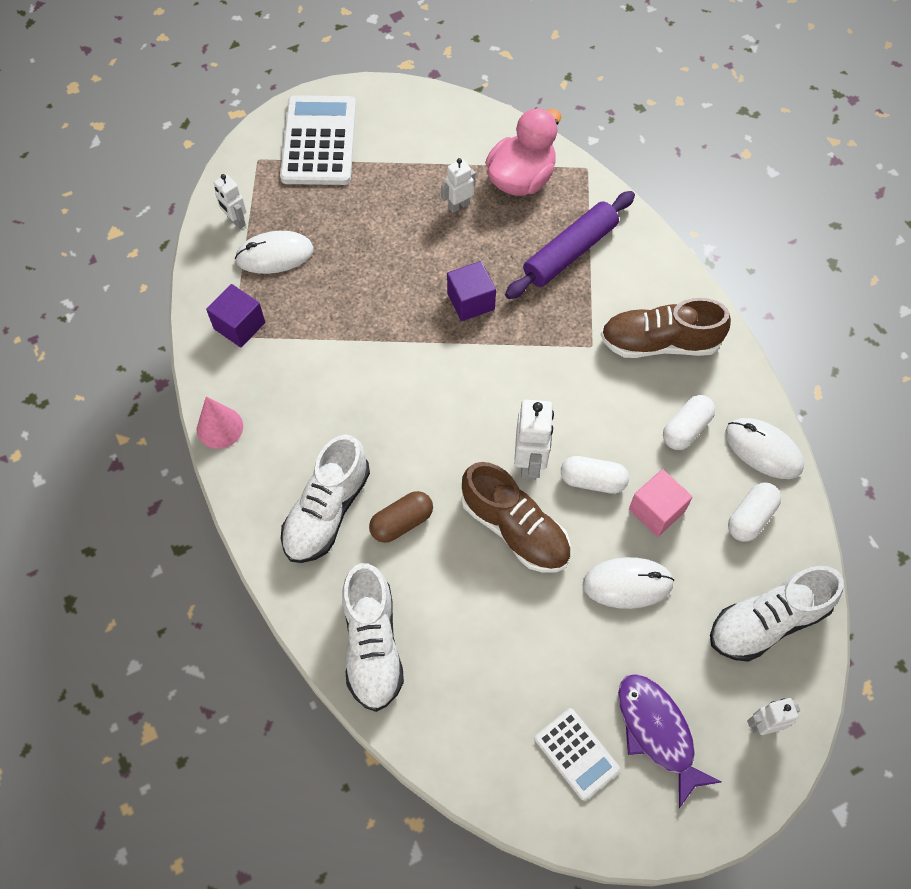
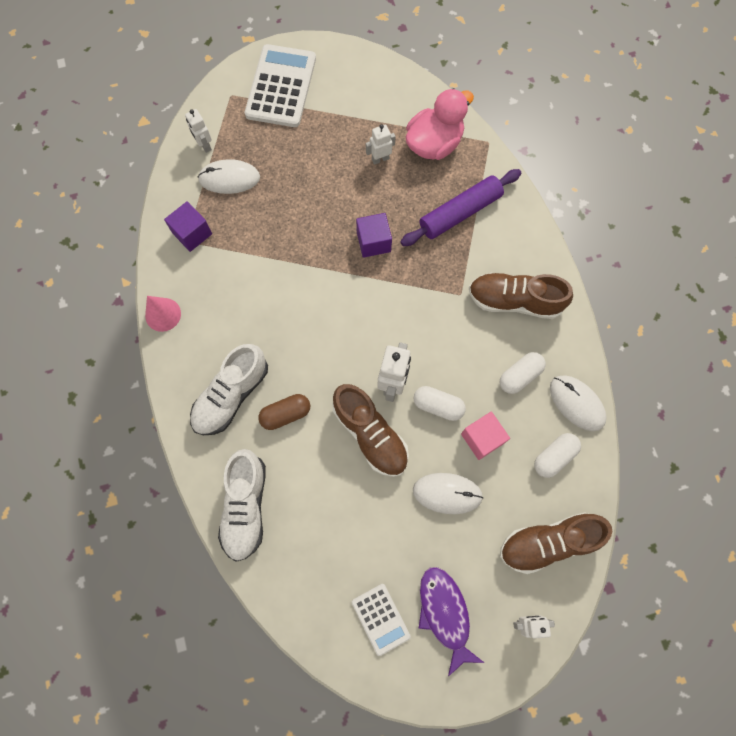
camera: 10 degrees right, 10 degrees up
white shoe [710,566,844,662] -> brown shoe [500,513,613,574]

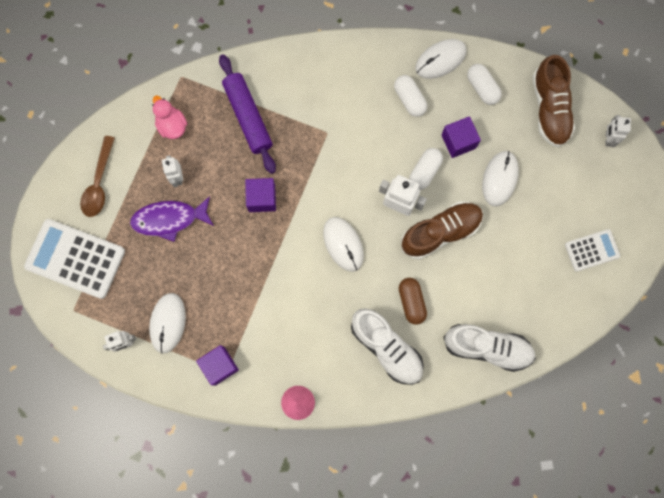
camera: 80 degrees left, 5 degrees up
pink duck [406,88,474,160] -> pink duck [152,95,187,139], size x0.62
purple fish [419,567,484,677] -> purple fish moved to [130,196,214,242]
pink cube [461,412,510,460] -> purple cube [441,116,481,158]
brown shoe [469,273,573,319] -> none
none -> brown spoon [80,136,115,217]
none -> white mouse [323,217,364,272]

